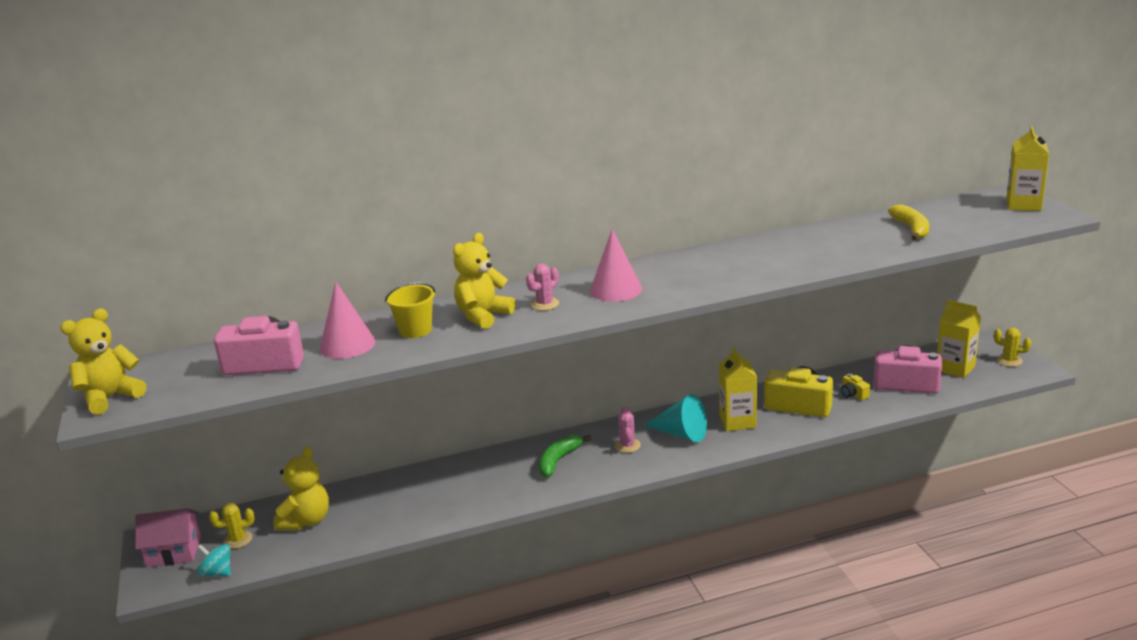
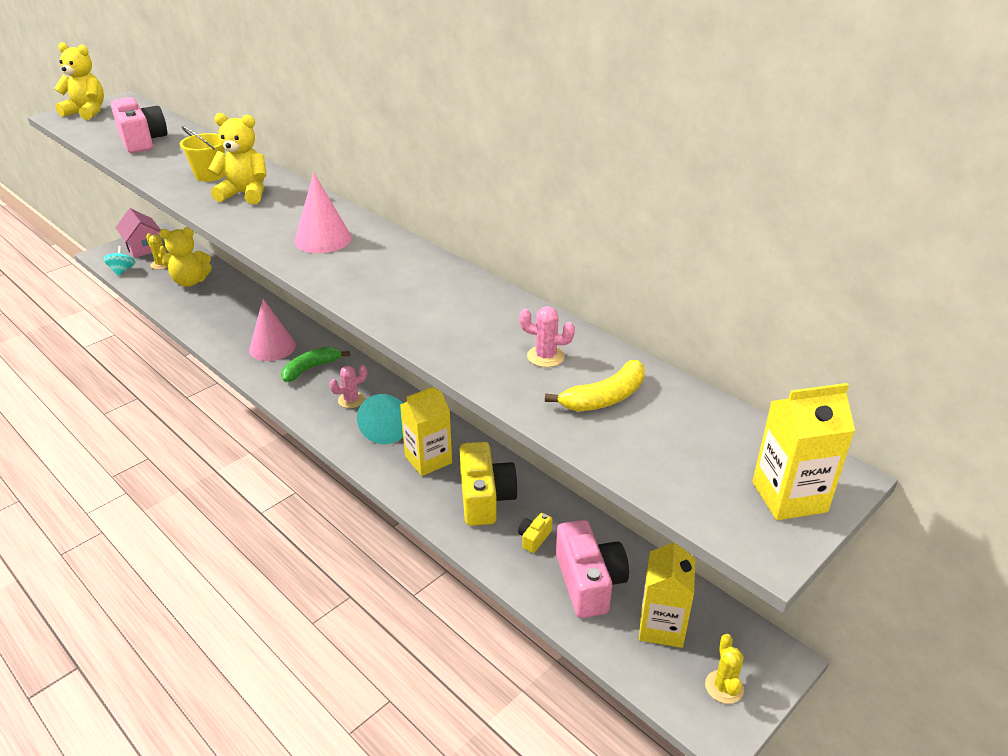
camera: 60 degrees right, 10 degrees up
pink cone [320,282,376,359] -> pink cone moved to [249,299,296,361]
pink cactus [526,263,559,311] -> pink cactus moved to [519,306,575,367]
green banana [538,435,591,477] -> green banana turned 45 degrees counterclockwise [281,347,350,382]

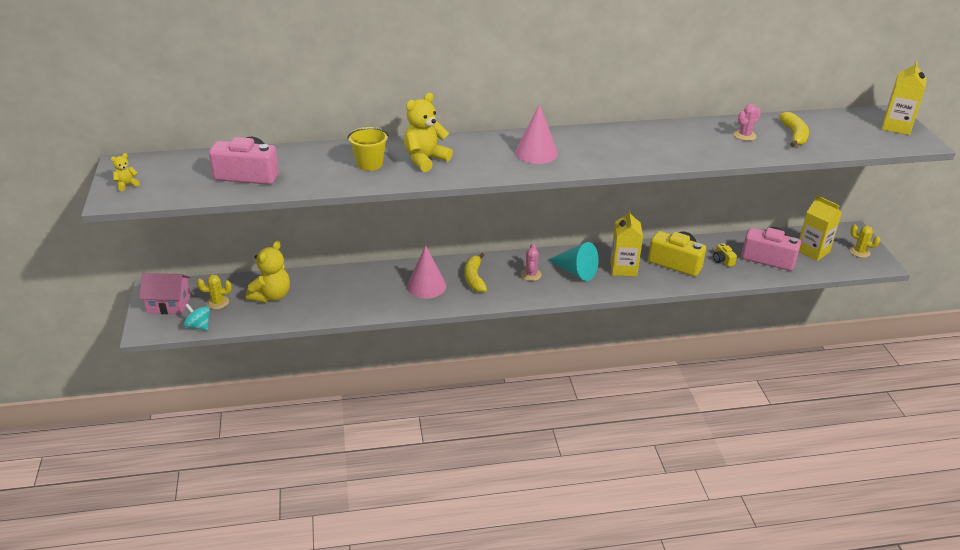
camera: 55 degrees left, 0 degrees up
yellow teddy bear [54,42,104,120] -> yellow teddy bear [111,153,140,191], size x0.47
green banana [281,347,350,382] -> yellow banana [464,253,487,293]

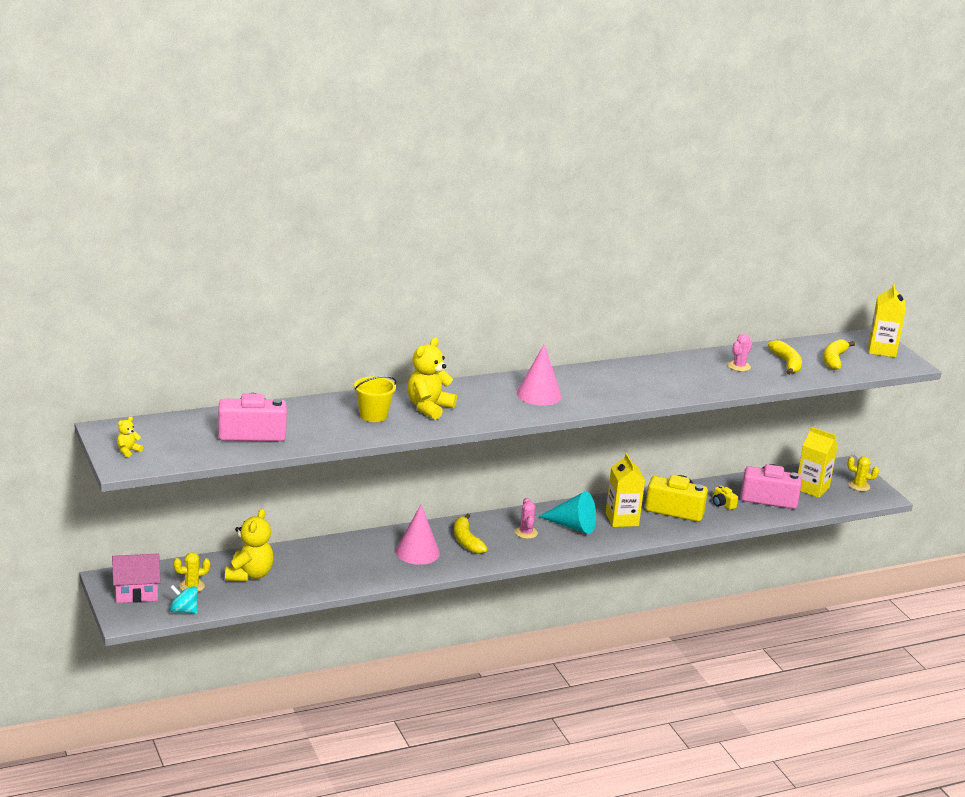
camera: 15 degrees left, 10 degrees down
none -> yellow banana [823,339,855,370]

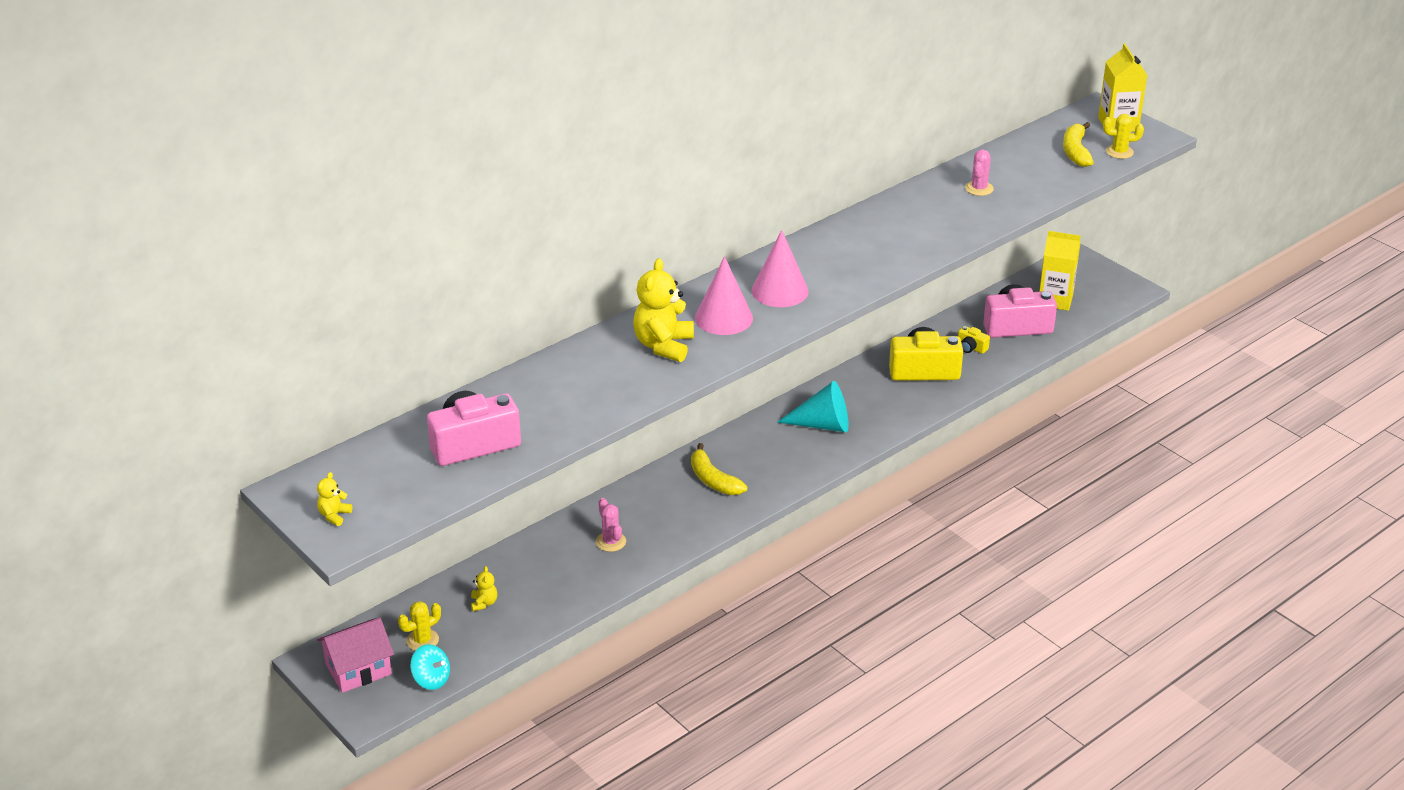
camera: 15 degrees left, 10 degrees up
turquoise spinning top [170,585,198,614] -> turquoise spinning top turned 150 degrees counterclockwise [410,644,450,690]
yellow teddy bear [225,509,274,582] -> yellow teddy bear [471,566,497,611], size x0.47
yellow bucket [354,376,396,422] -> none
pink cone [396,505,440,565] -> pink cone moved to [695,256,753,335]
pink cactus [515,497,538,539] -> pink cactus moved to [596,498,626,552]
yellow carton [606,453,645,527] -> none
yellow banana [768,340,802,375] -> none
yellow cactus [847,456,879,491] -> yellow cactus moved to [1103,114,1144,159]

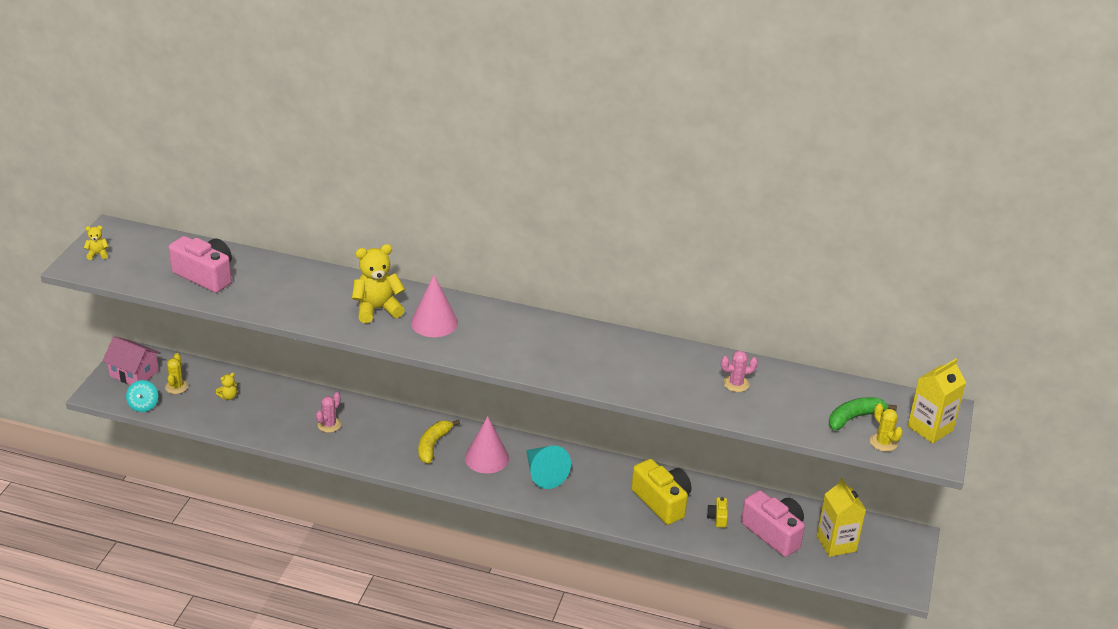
camera: 55 degrees right, 0 degrees up
yellow cactus [398,601,441,651] -> yellow cactus turned 75 degrees clockwise [165,353,189,394]
pink cone [752,230,809,307] -> pink cone moved to [465,416,509,473]
yellow banana [1063,122,1094,167] -> green banana [829,397,897,431]

